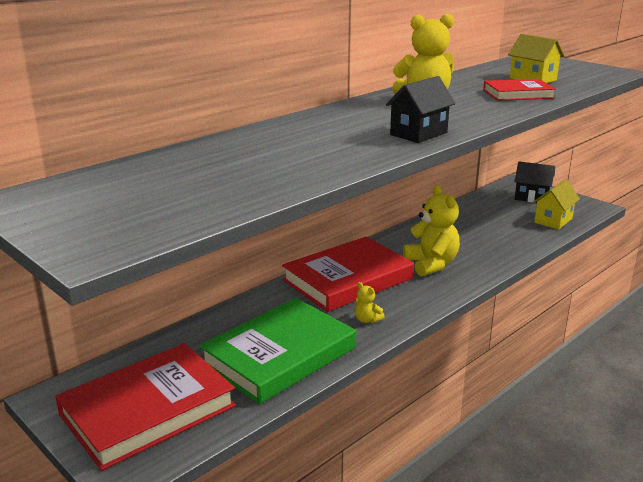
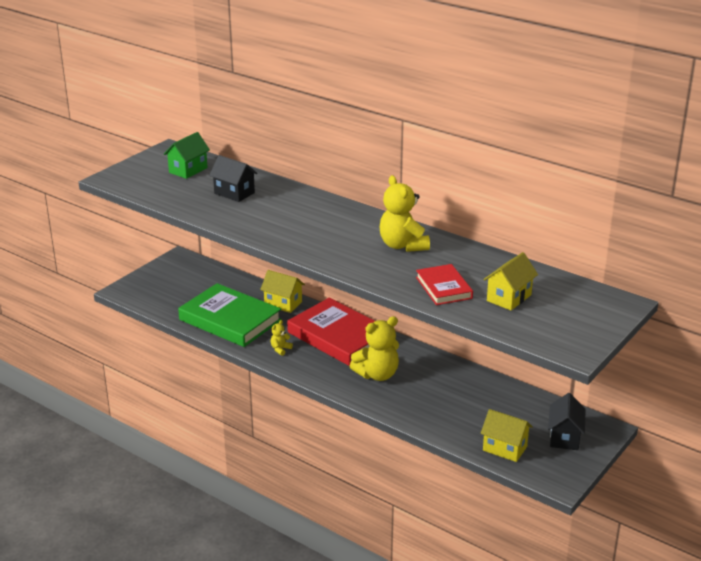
camera: 80 degrees right, 5 degrees up
red book [55,343,236,471] -> none
black house [386,76,456,143] -> black house moved to [209,155,258,202]
none -> green house [164,132,210,179]
none -> yellow house [260,270,305,313]

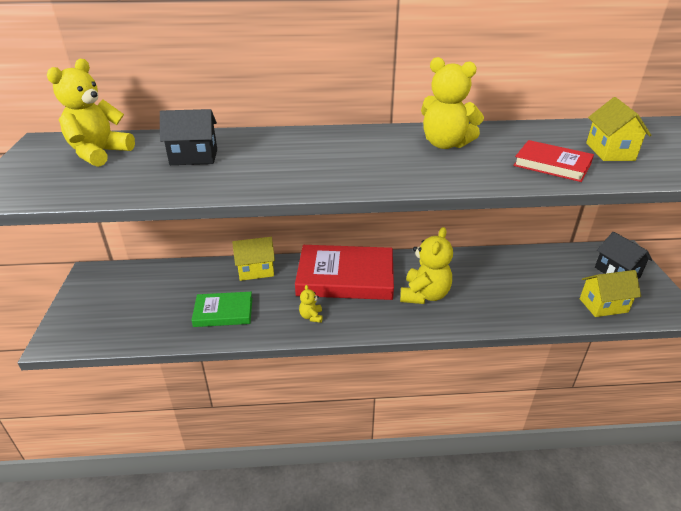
camera: 40 degrees left, 5 degrees up
green house [164,132,210,179] -> yellow teddy bear [47,59,135,167]
green book [178,283,282,347] -> green book [191,292,252,327], size x0.55

